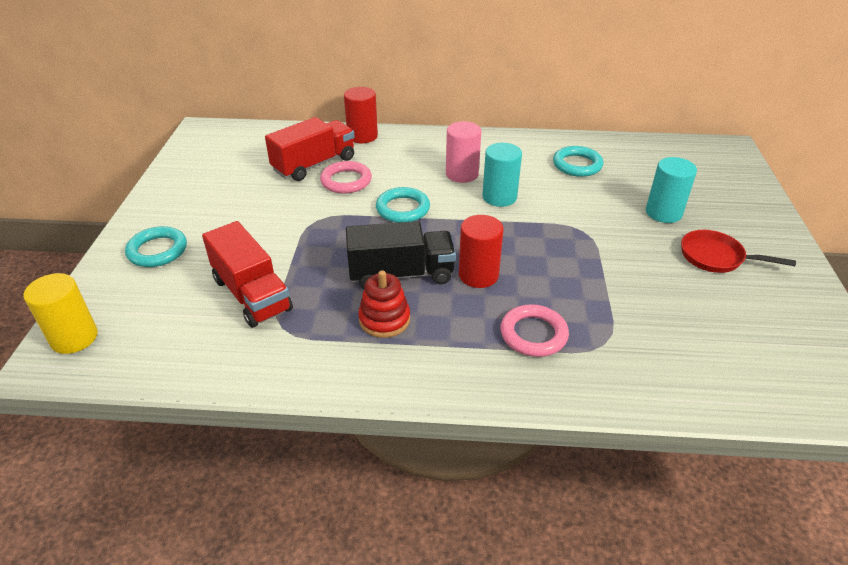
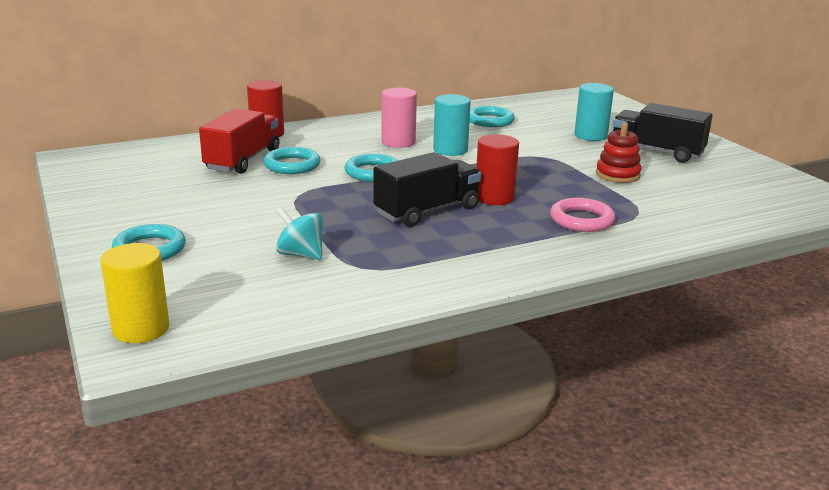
camera: 30 degrees left, 15 degrees down
red truck [202,221,293,328] -> turquoise spinning top [276,207,323,260]
pink ring [320,161,372,194] -> turquoise ring [264,147,321,174]
red stacking toy [358,270,410,338] -> red stacking toy moved to [596,123,642,183]
red pan [681,230,796,273] -> black truck [612,103,713,163]

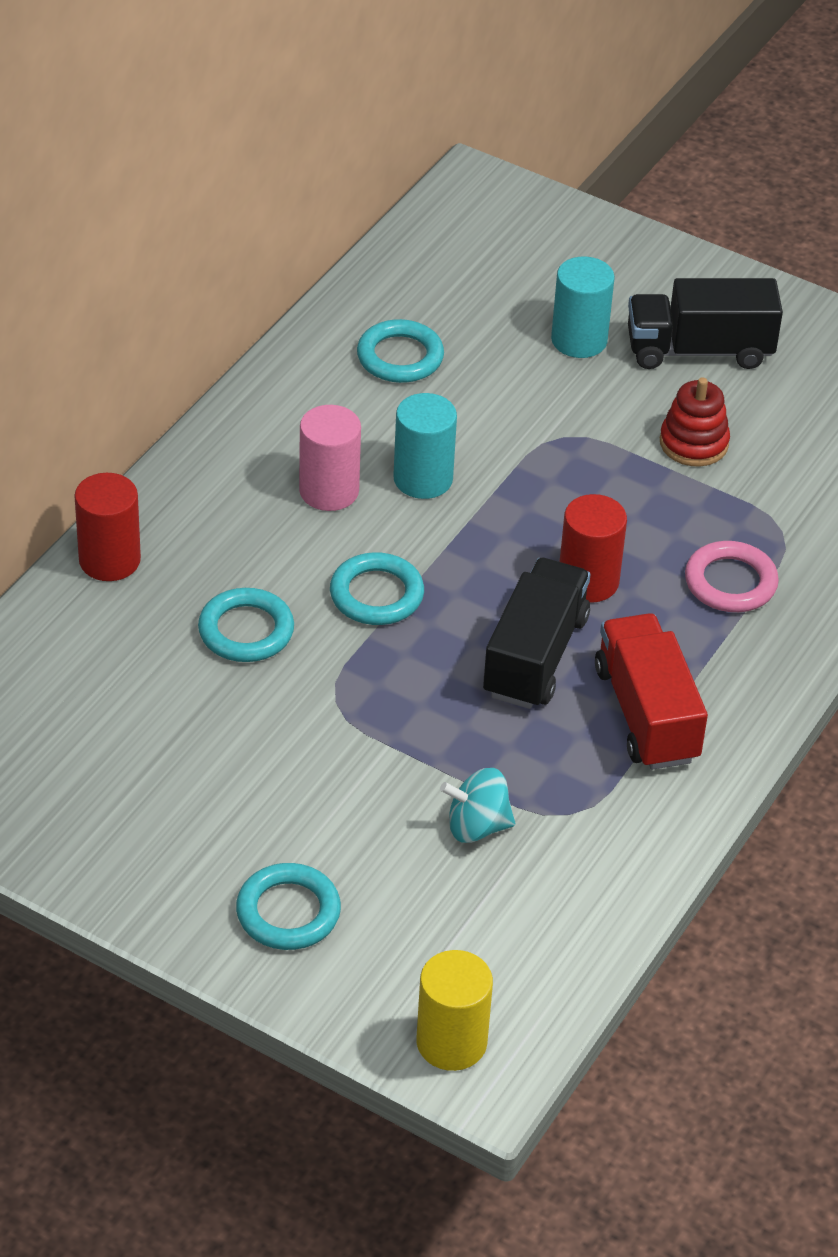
camera: 35 degrees left, 20 degrees up
red truck [199,109,279,174] -> red truck moved to [595,613,708,770]

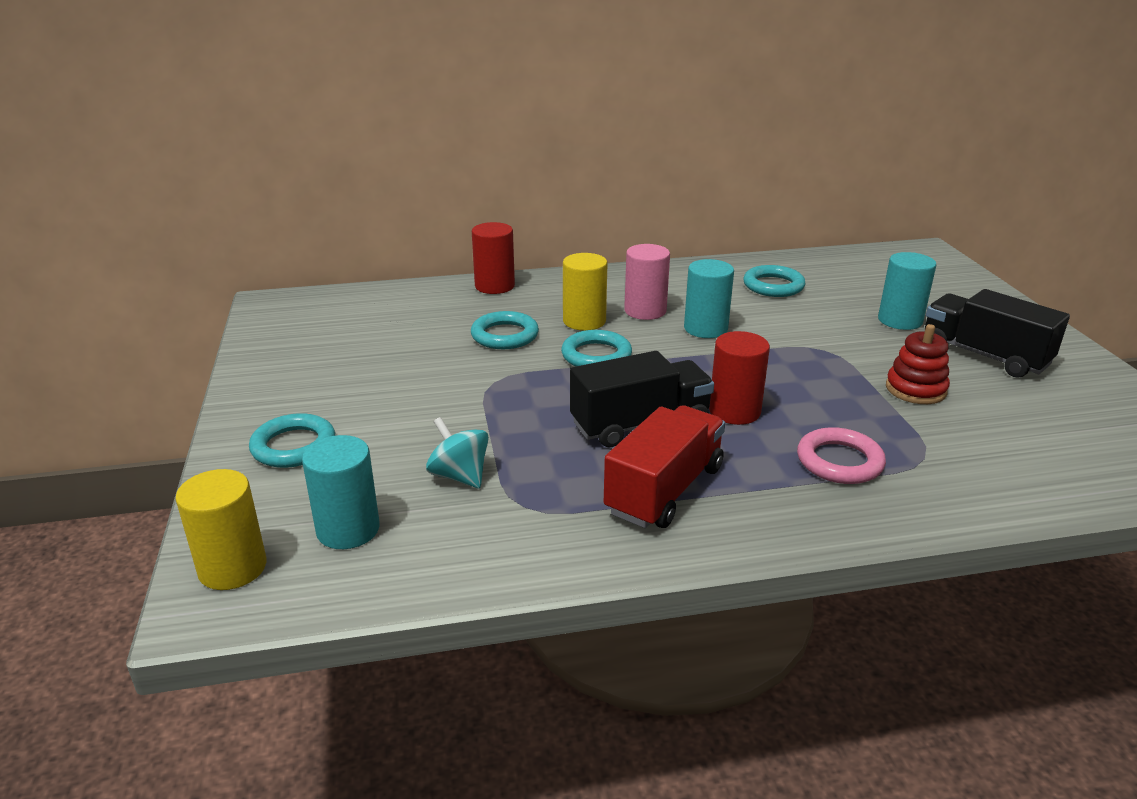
camera: 50 degrees right, 15 degrees down
none -> turquoise cylinder [302,435,380,549]
none -> yellow cylinder [563,253,608,331]

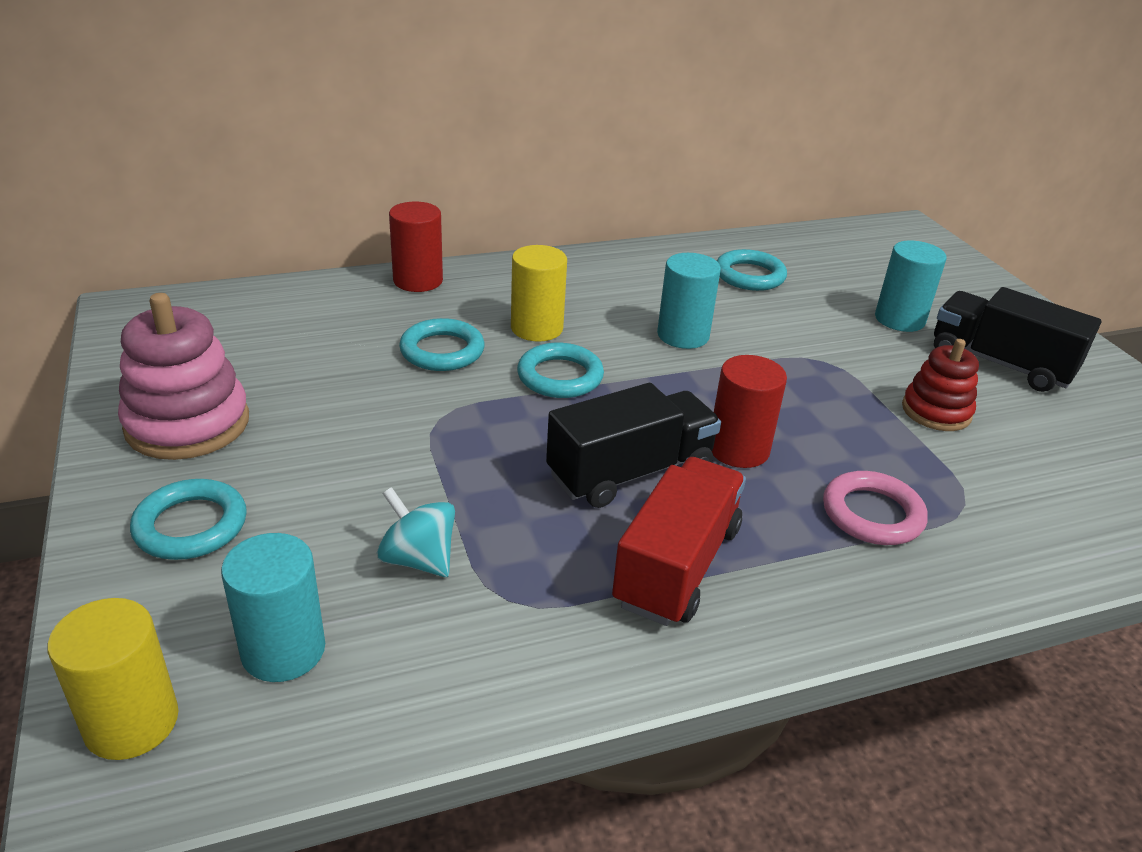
camera: 10 degrees left, 5 degrees up
pink cylinder [624,244,670,320] -> none
none -> pink stacking toy [118,293,249,460]

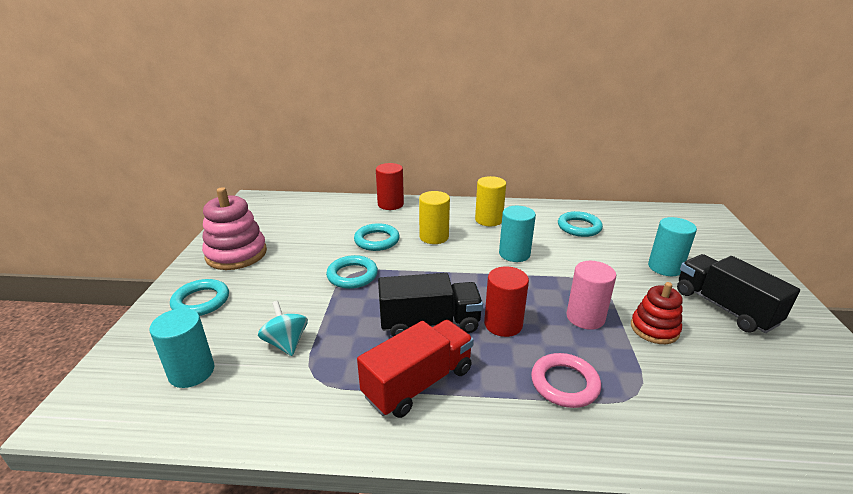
camera: 25 degrees right, 5 degrees down
yellow cylinder [47,598,178,760] -> yellow cylinder moved to [475,176,506,226]
turquoise ring [517,343,604,398] -> turquoise ring moved to [326,255,378,289]
none -> pink cylinder [566,261,616,330]

